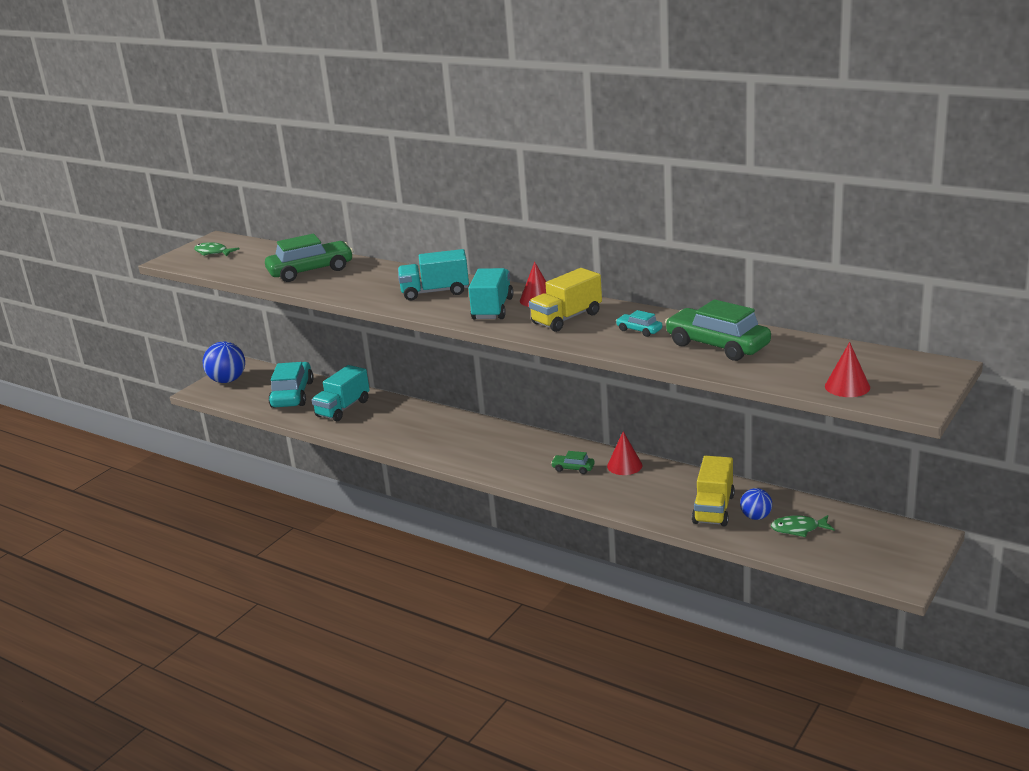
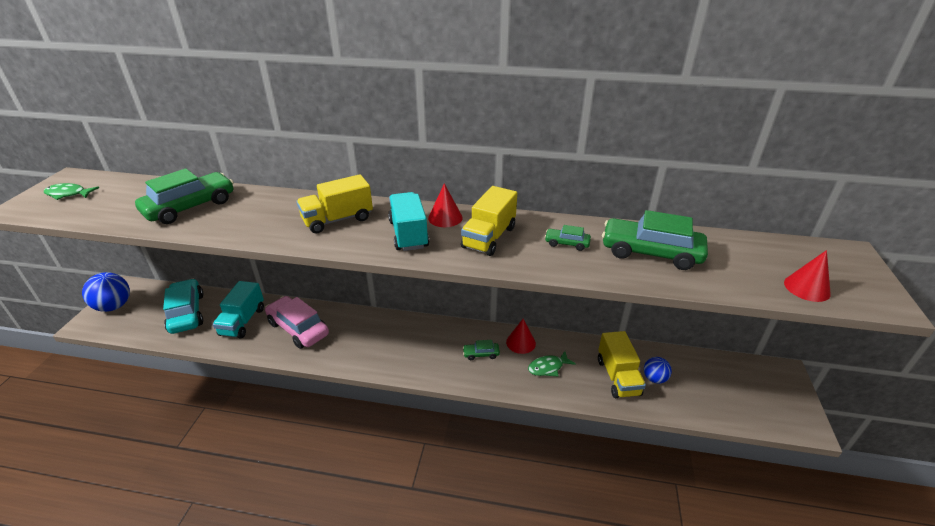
camera: 25 degrees left, 10 degrees up
turquoise truck [398,249,469,301] -> yellow truck [296,174,373,233]
turquoise car [616,310,662,337] -> green car [545,225,591,251]
green fish [771,515,835,537] -> green fish moved to [528,351,576,376]
none -> pink car [265,296,329,349]

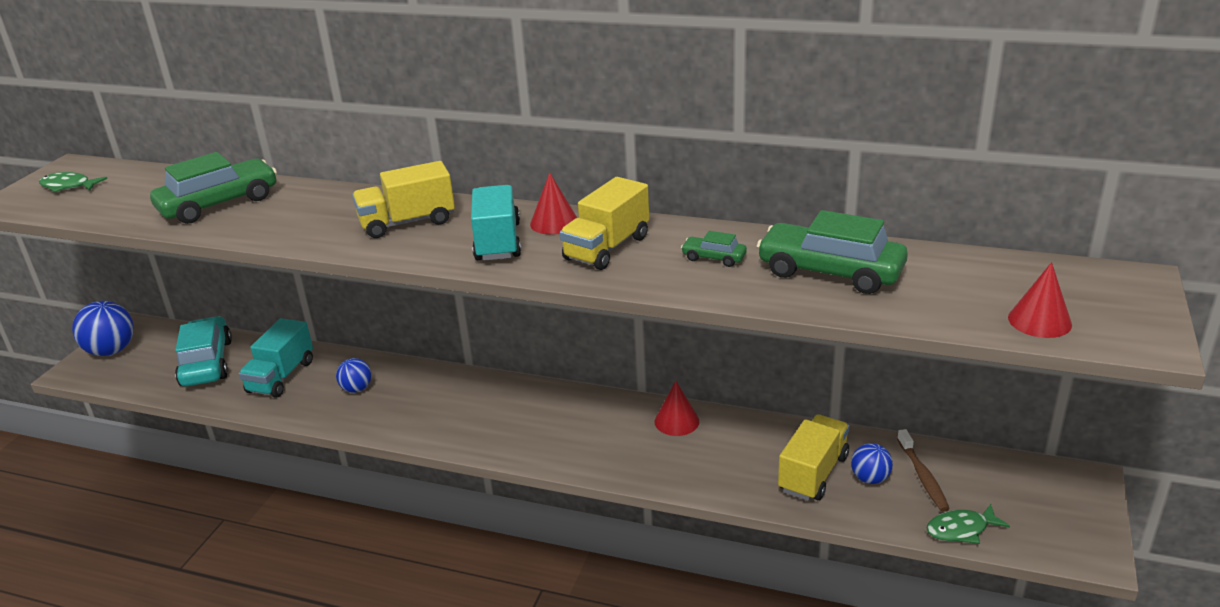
camera: 10 degrees right, 5 degrees down
pink car [265,296,329,349] -> blue ball [336,358,372,393]
green car [463,340,500,360] -> none
green fish [528,351,576,376] -> green fish moved to [927,504,1010,544]
yellow truck [598,331,646,398] -> yellow truck turned 150 degrees counterclockwise [778,414,850,501]
none -> brown toothbrush [897,429,950,512]

